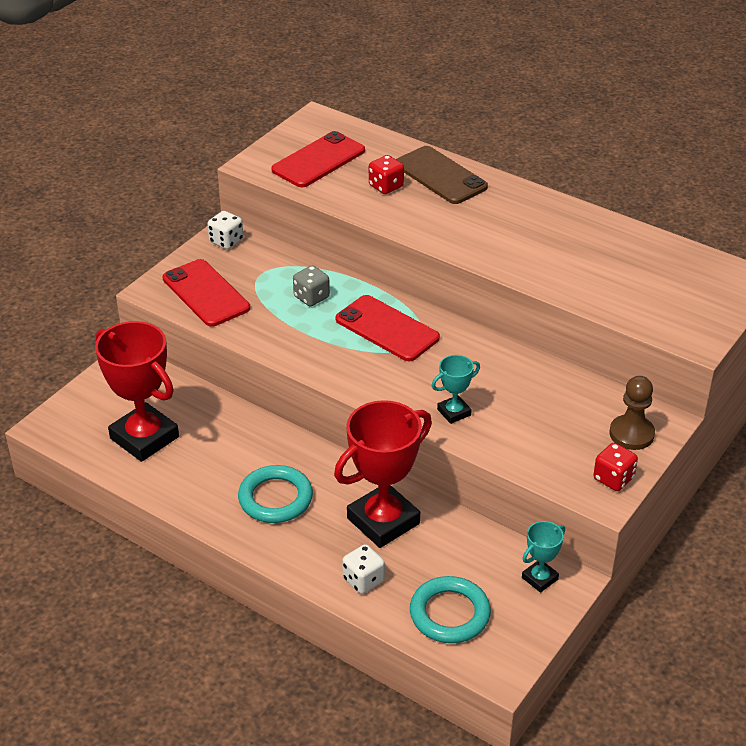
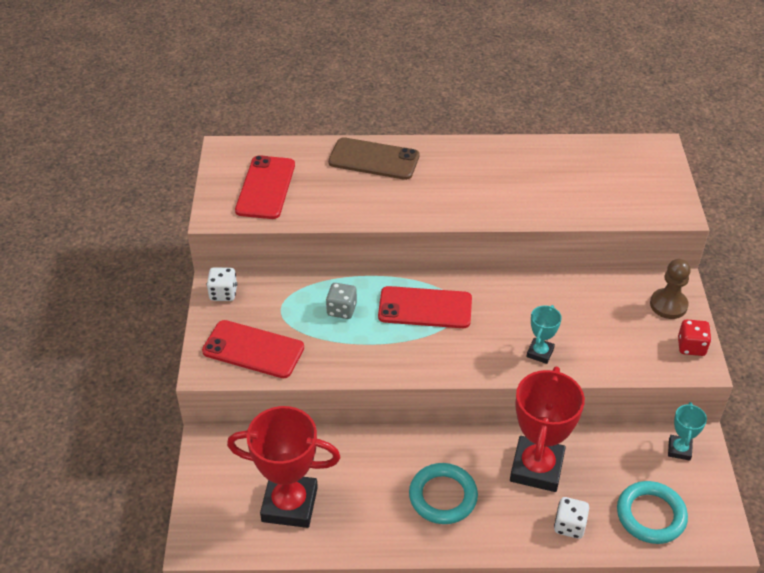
camera: 35 degrees left, 5 degrees up
red dice [369,155,404,194] -> none

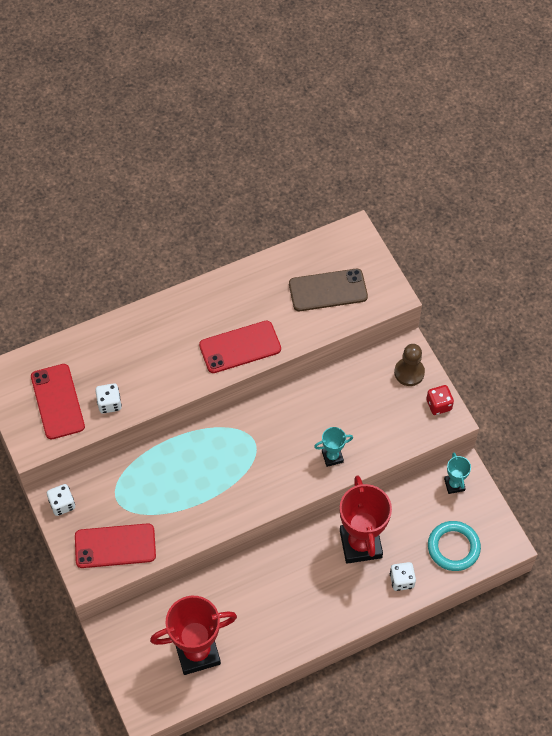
camera: 25 degrees left, 15 degrees up
grey dice [326,283,357,319] -> none
brown phone [328,137,419,180] -> brown phone moved to [289,269,368,311]
red phone [378,286,472,328] -> red phone moved to [199,321,281,373]
turquoise ring [409,463,478,524] -> none
turquoise trophy [526,305,562,364] -> turquoise trophy turned 75 degrees clockwise [314,427,353,467]
none -> white dice [95,383,122,414]

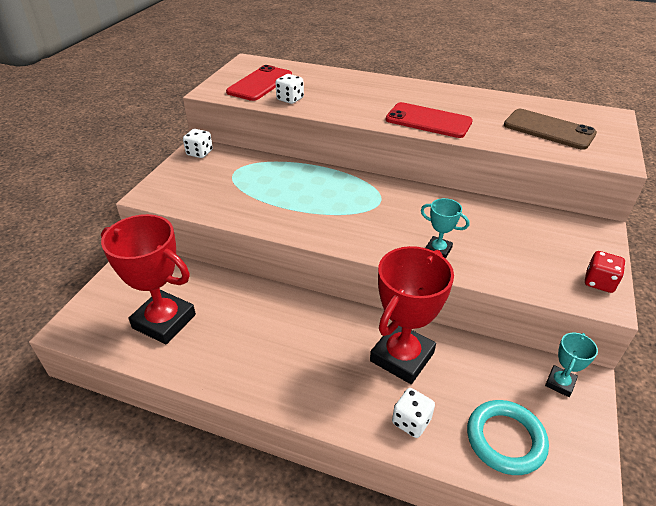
camera: 45 degrees right, 20 degrees down
red phone [75,523,156,568] -> none
brown pawn [394,344,425,386] -> none

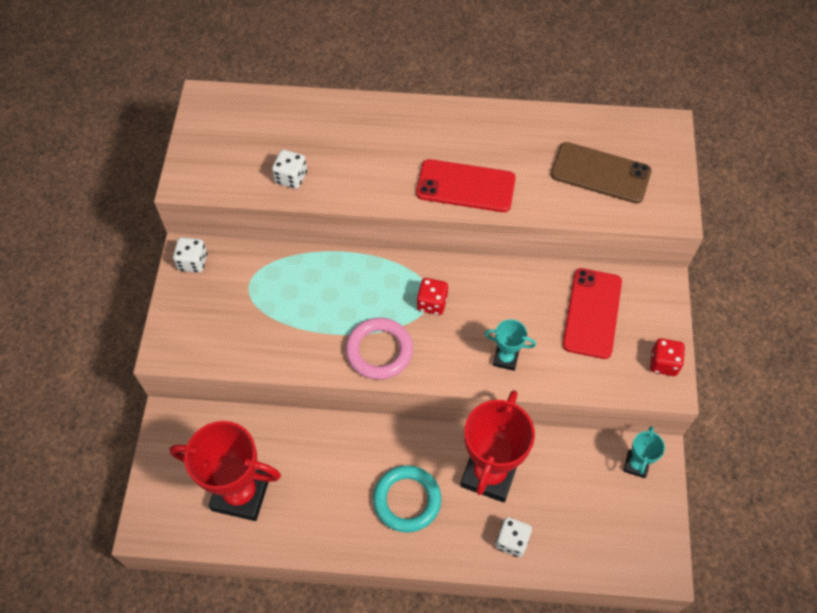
camera: 15 degrees left, 20 degrees up
red phone [226,65,292,101] -> red phone moved to [563,268,622,359]
turquoise ring [467,400,549,475] -> turquoise ring moved to [373,465,441,533]
none -> pink ring [346,318,413,380]
none -> red dice [417,278,448,315]

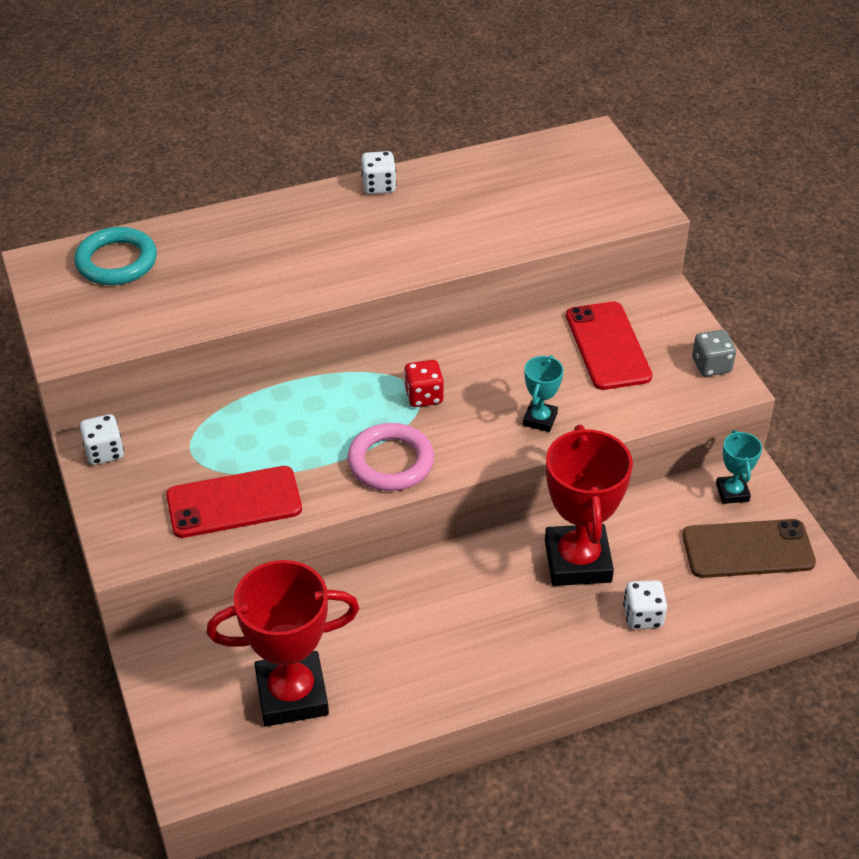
camera: 25 degrees left, 15 degrees down
white dice [272,150,307,189] -> white dice moved to [361,151,396,194]
turquoise ring [373,465,441,533] -> turquoise ring moved to [74,227,157,285]
red phone [416,159,516,212] -> red phone moved to [166,466,302,538]
turquoise trophy [484,319,536,371] -> turquoise trophy turned 60 degrees counterclockwise [523,355,564,432]
brown phone [551,142,652,204] -> brown phone moved to [682,519,816,578]
red dice [650,338,685,376] -> grey dice [692,330,736,377]

